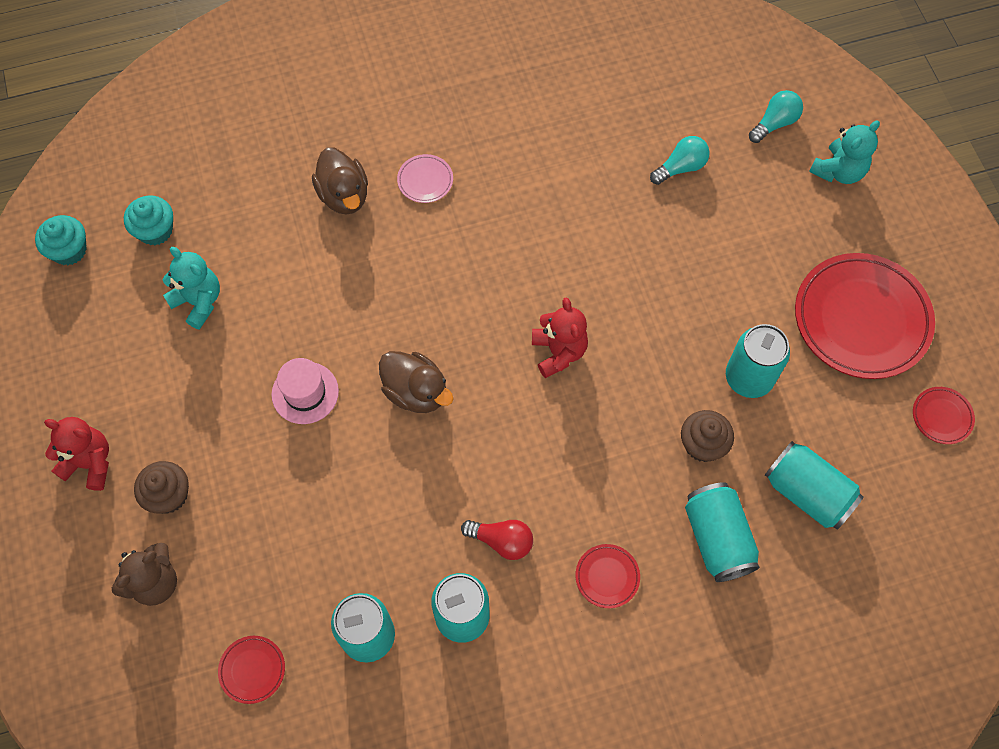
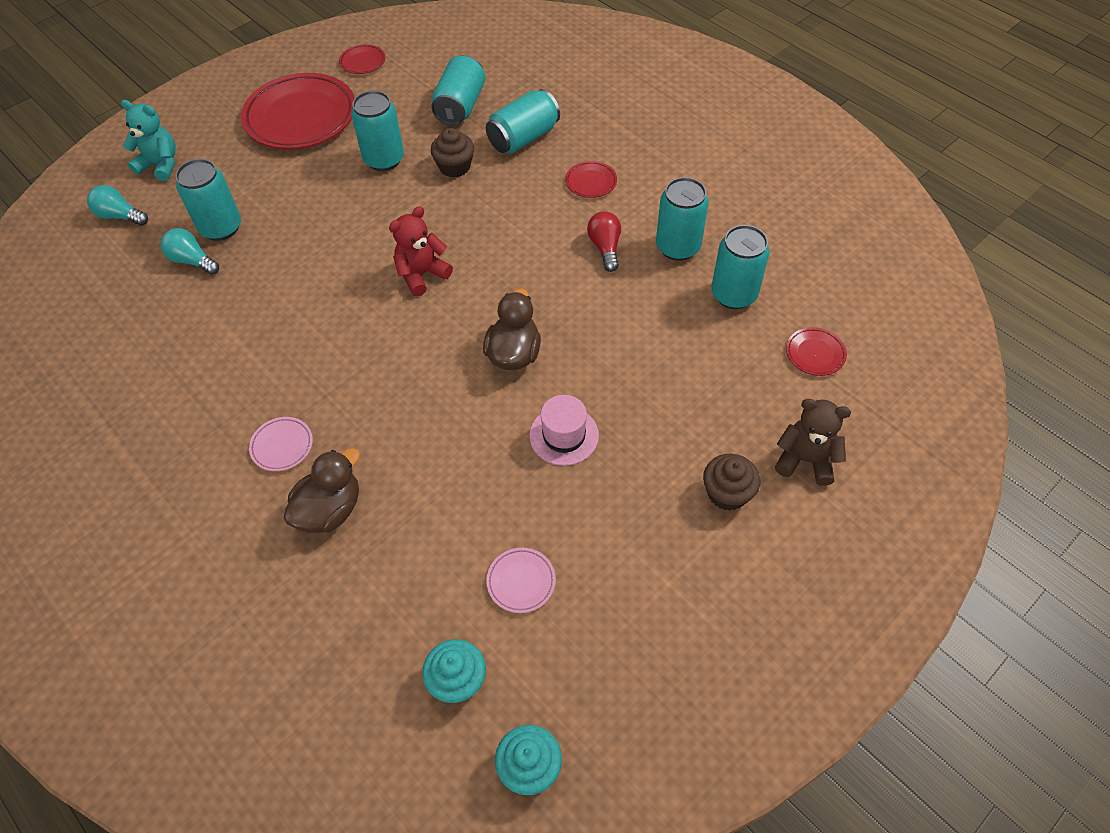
camera: 115 degrees left, 10 degrees down
red teddy bear [44,417,109,491] -> none
turquoise teddy bear [162,247,220,329] -> pink plate [486,548,556,613]
none -> turquoise can [175,159,241,241]

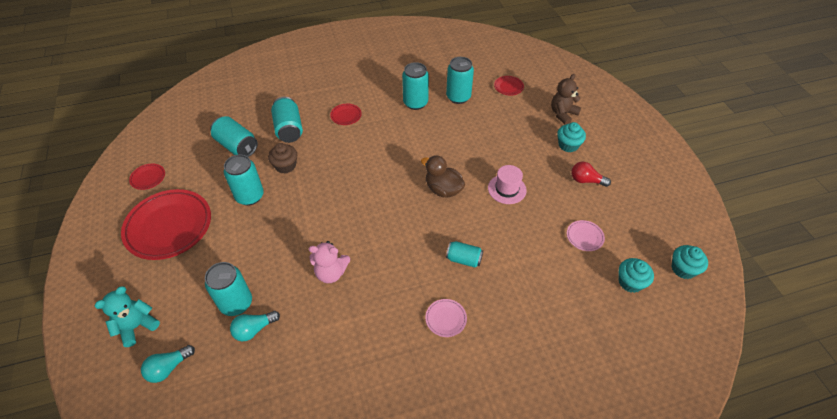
camera: 65 degrees left, 5 degrees down
brown duck [283,448,360,533] -> none
red teddy bear [389,206,453,296] -> none
red light bulb [587,211,621,272] -> red light bulb moved to [571,162,611,187]
brown cupcake [703,454,761,511] -> turquoise cupcake [557,122,586,152]
none -> pink teddy bear [309,241,350,283]
none -> turquoise can [446,241,483,268]

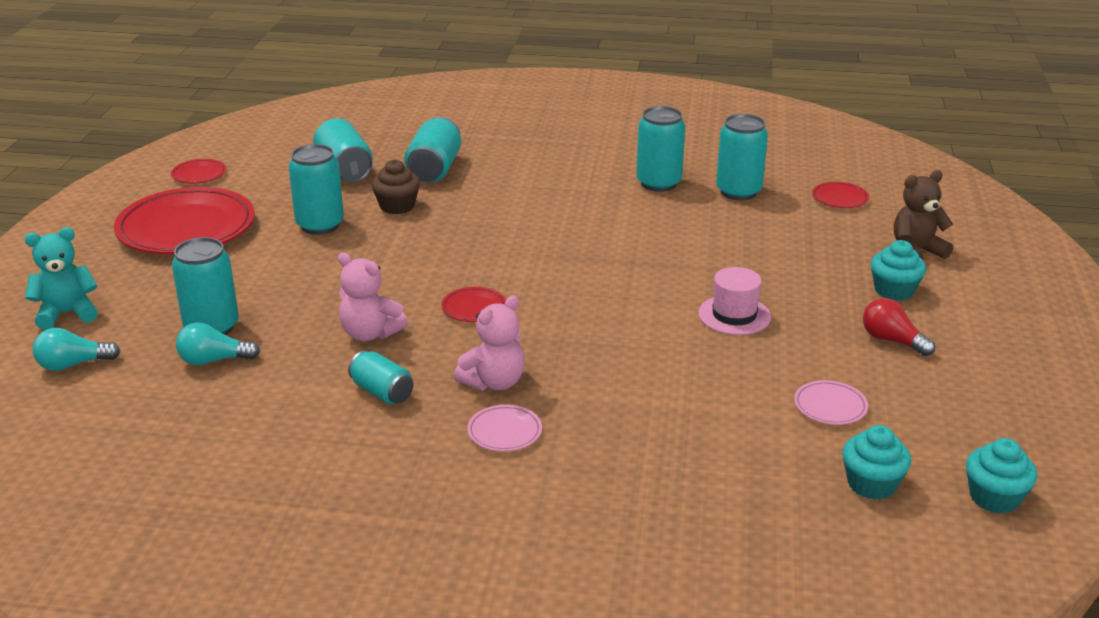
camera: 25 degrees right, 20 degrees down
red plate [330,104,362,125] -> red plate moved to [442,287,506,322]
brown duck [421,155,465,198] -> none
turquoise can [446,241,483,268] -> turquoise can moved to [348,350,414,404]
none -> pink teddy bear [454,295,525,391]

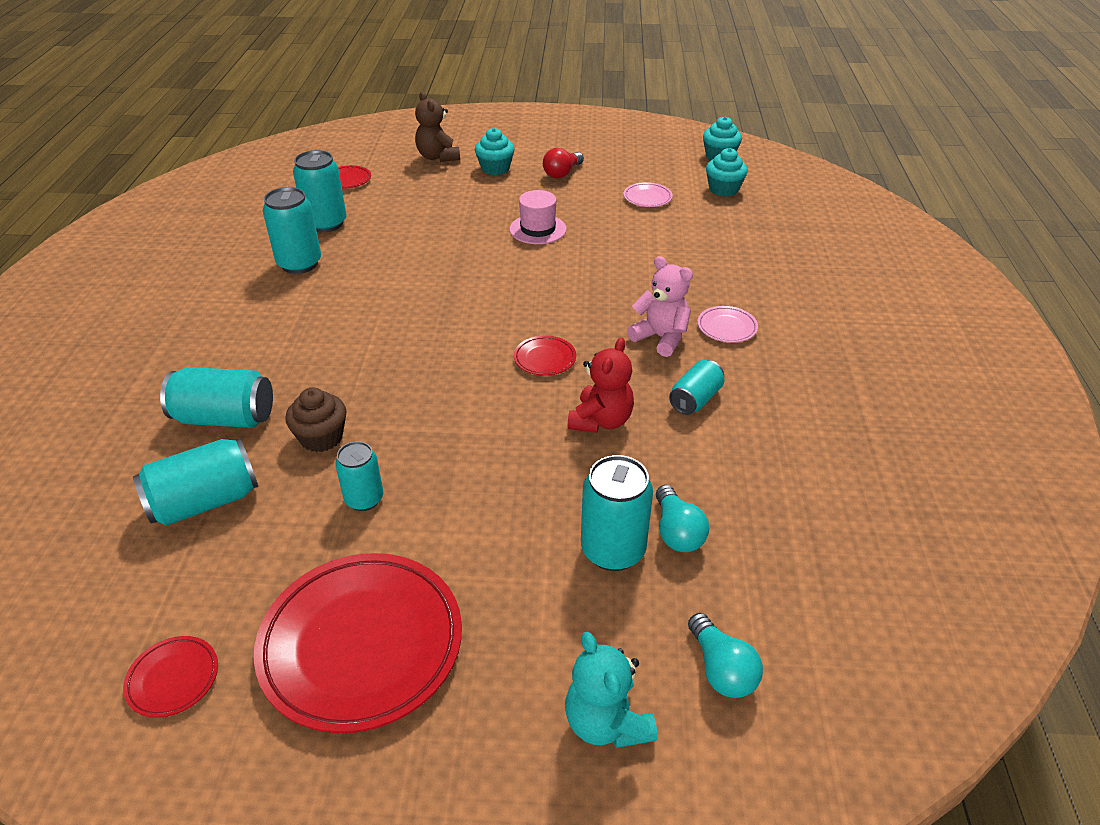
camera: 95 degrees left, 10 degrees up
turquoise can [289,144,344,235] -> turquoise can [335,441,383,511], size x0.64
pink teddy bear [338,253,408,341] -> red teddy bear [567,338,634,433]

